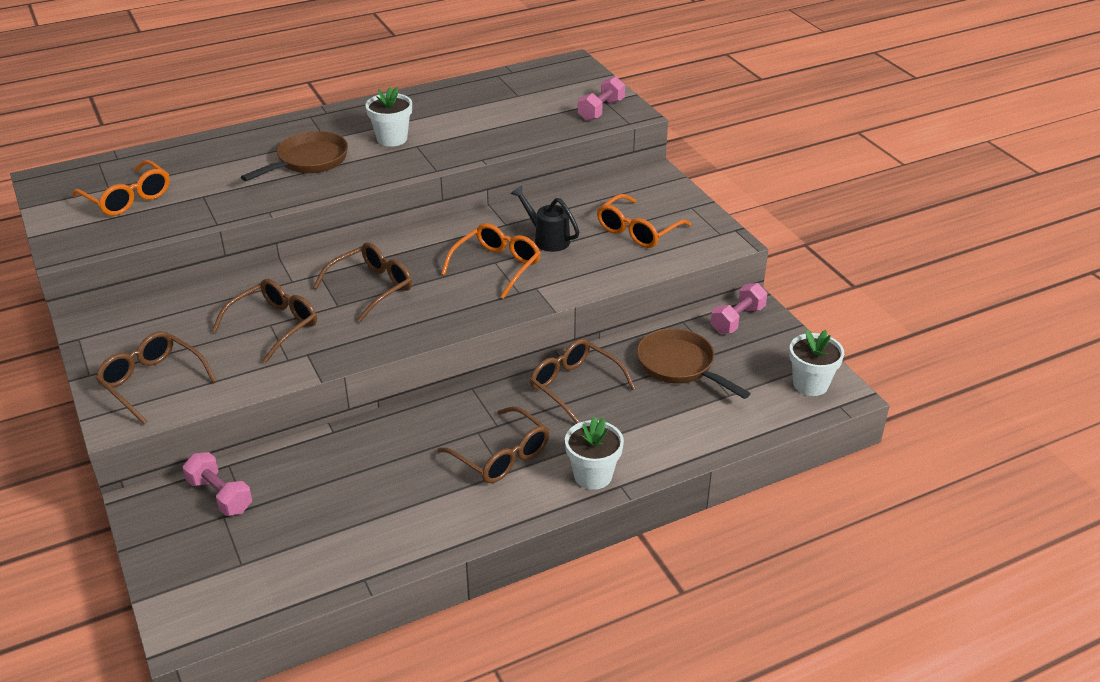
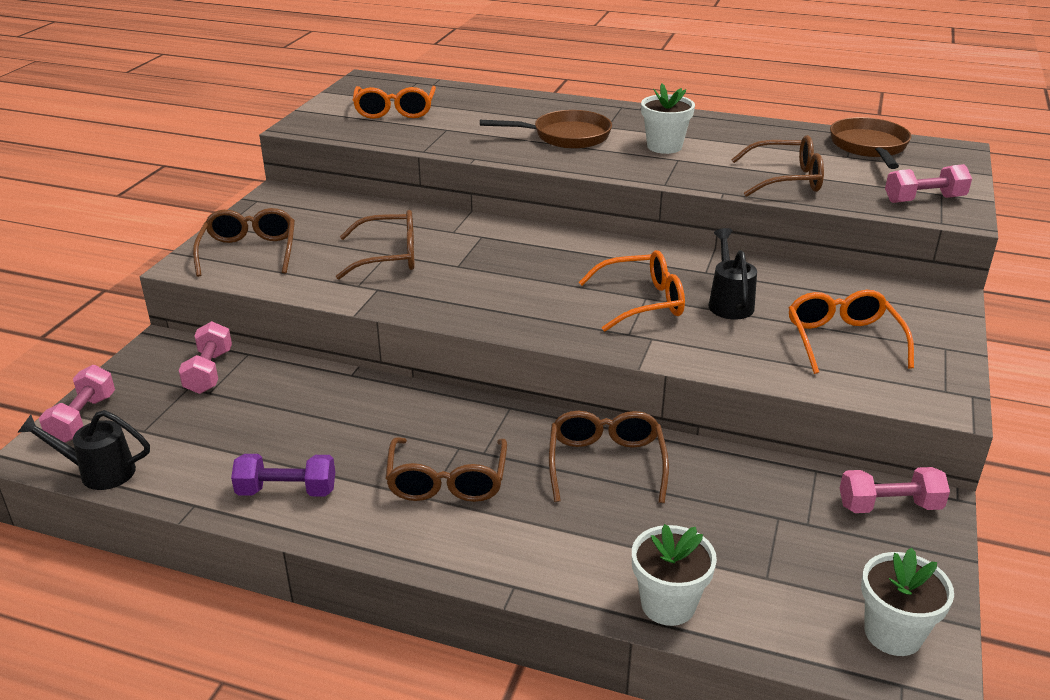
camera: 45 degrees right, 5 degrees down
brown glasses [313,242,412,322] -> brown glasses moved to [731,135,824,197]
white flower pot [565,416,624,490] -> white flower pot moved to [632,524,717,626]
orange glasses [597,194,691,248] -> orange glasses turned 90 degrees clockwise [789,290,914,374]
brown pan [637,328,751,399] -> brown pan moved to [830,117,911,169]
none -> black watering can [17,410,150,490]
none -> pink dumbbell [39,365,115,443]
none -> purple dumbbell [231,454,335,497]

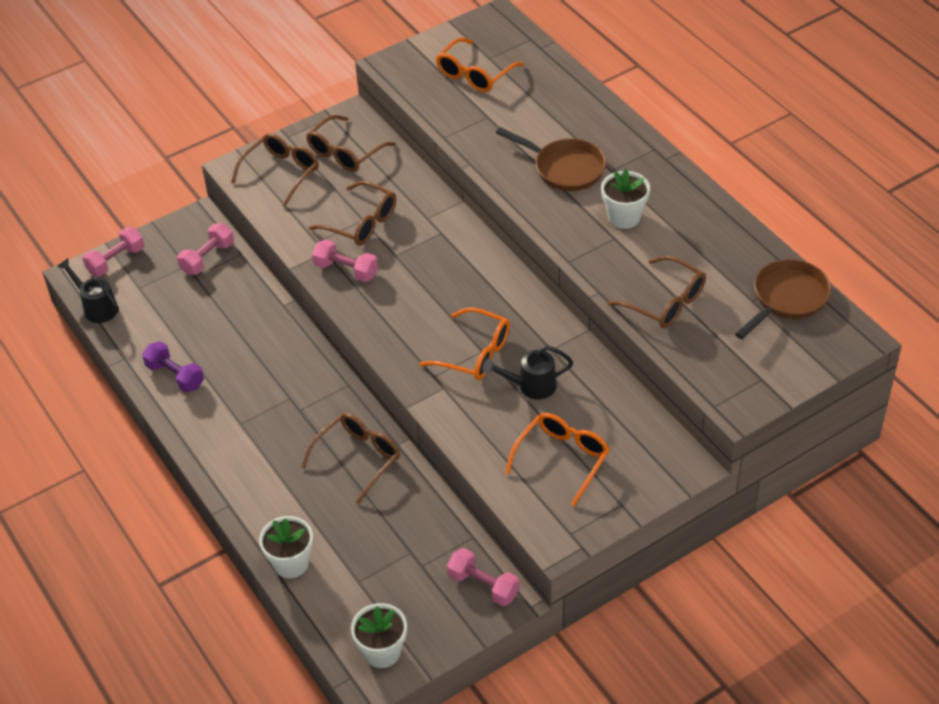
camera: 40 degrees right, 15 degrees up
brown glasses [385,437,507,502] -> brown glasses moved to [306,115,396,172]
black watering can [708,228,757,320] -> black watering can turned 135 degrees counterclockwise [482,346,573,400]
pink dumbbell [885,164,972,203] -> pink dumbbell moved to [312,239,378,282]

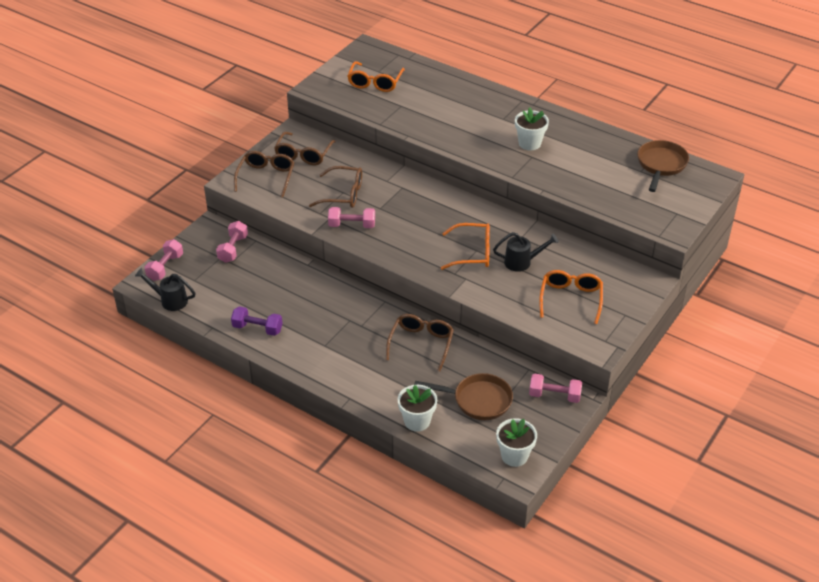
camera: 25 degrees left, 5 degrees down
black watering can [482,346,573,400] -> black watering can turned 150 degrees counterclockwise [493,232,559,272]
brown pan [496,127,606,191] -> brown pan moved to [414,373,513,420]
brown glasses [607,255,706,328] -> none

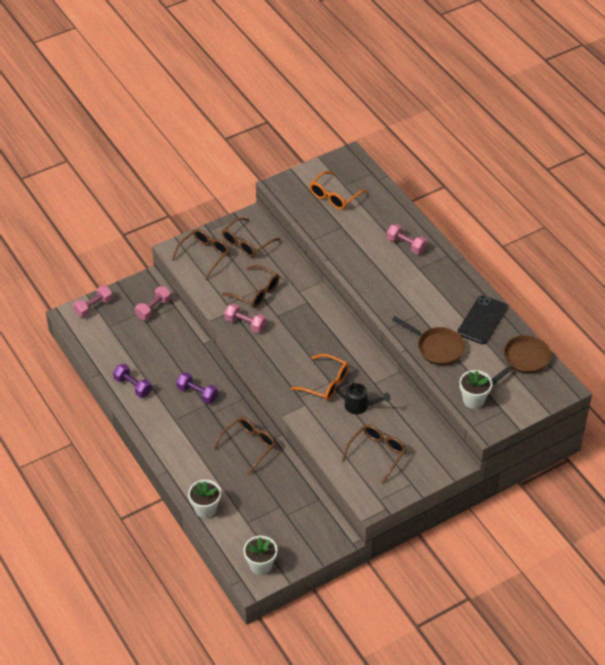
camera: 25 degrees right, 5 degrees up
black watering can [135,268,196,311] -> none
brown pan [414,373,513,420] -> brown pan moved to [392,316,465,365]
white flower pot [515,107,549,150] -> white flower pot moved to [460,370,492,409]
pink dumbbell [529,374,582,403] -> pink dumbbell moved to [387,224,427,254]
orange glasses [539,270,603,324] -> brown glasses [341,424,407,483]
none -> purple dumbbell [176,372,218,404]
none -> black phone [458,295,507,344]

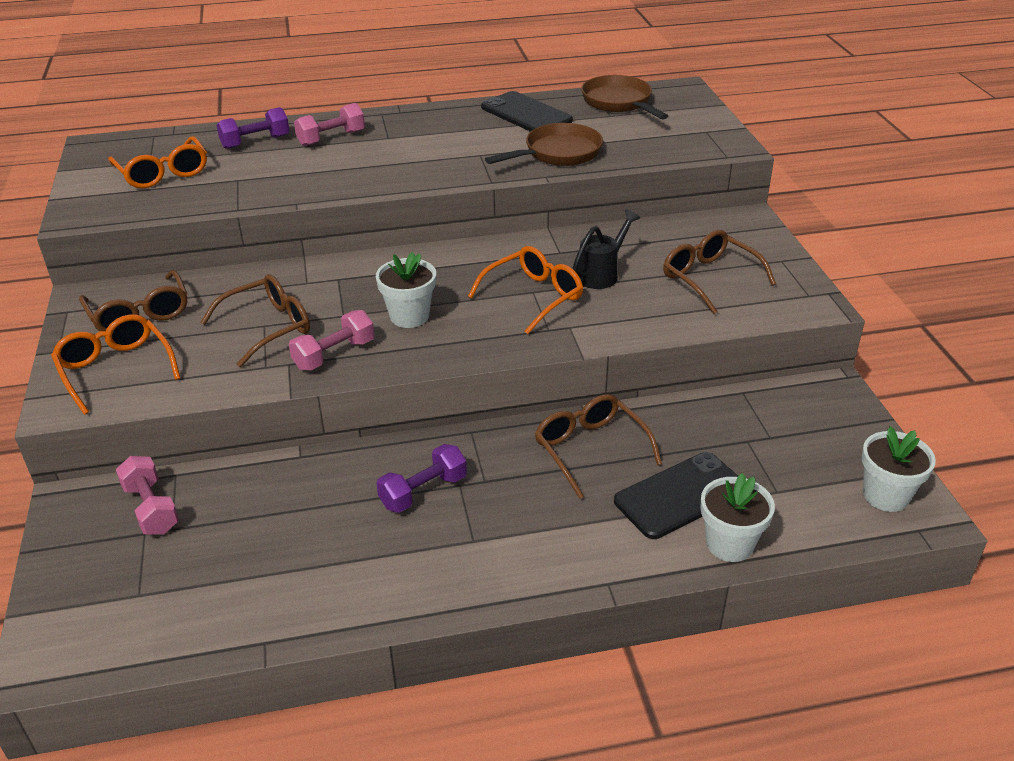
camera: 70 degrees left, 10 degrees down
pink dumbbell [73,286,113,317] -> none
purple dumbbell [113,364,152,398] -> purple dumbbell moved to [217,107,289,149]
brown glasses [172,229,230,279] -> orange glasses [51,314,181,415]
white flower pot [460,370,492,409] -> white flower pot moved to [376,252,436,328]
none -> black phone [614,452,738,539]

